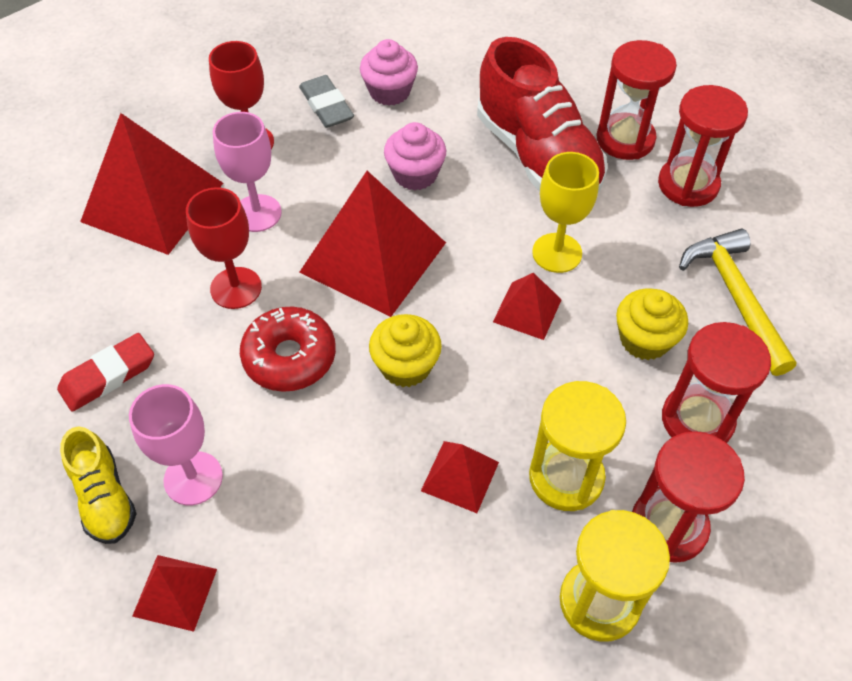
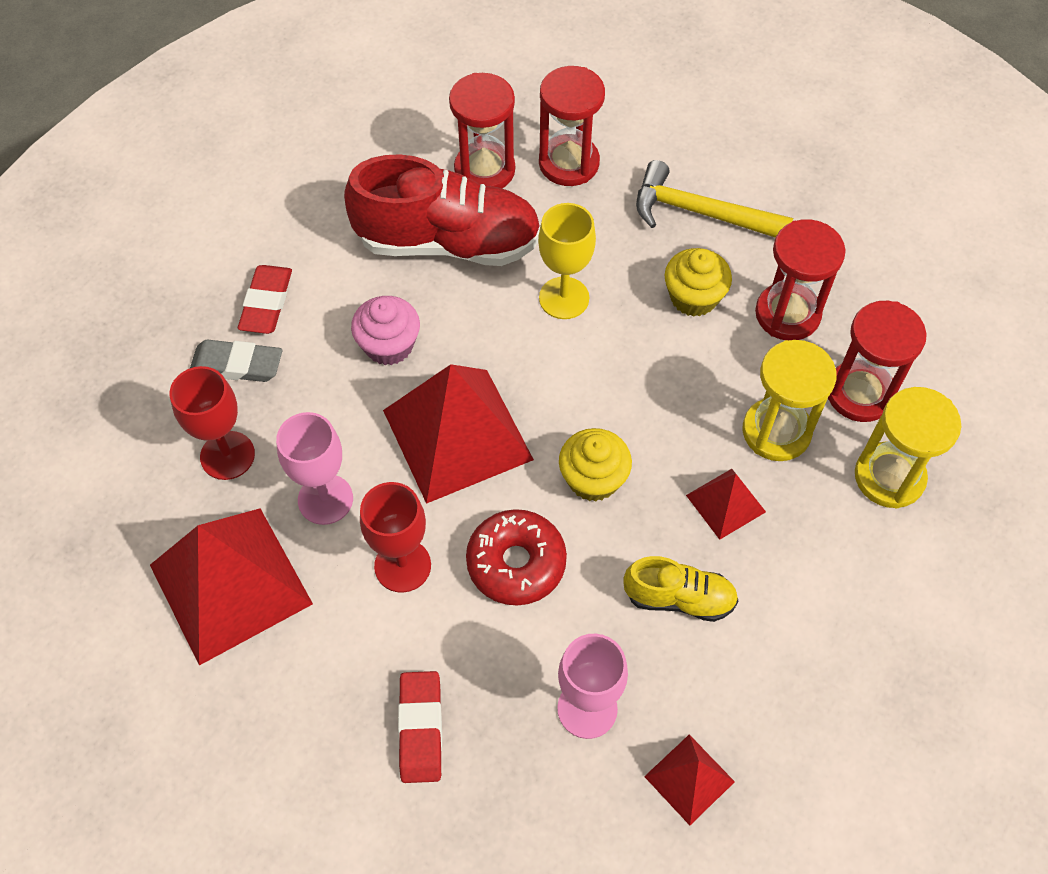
camera: 55 degrees left, 5 degrees up
yellow shoe [60,427,136,544] -> yellow shoe moved to [623,556,738,622]
pink cupcake [360,39,418,106] -> red eraser [238,265,292,334]
red pyramid [493,273,562,340] -> none

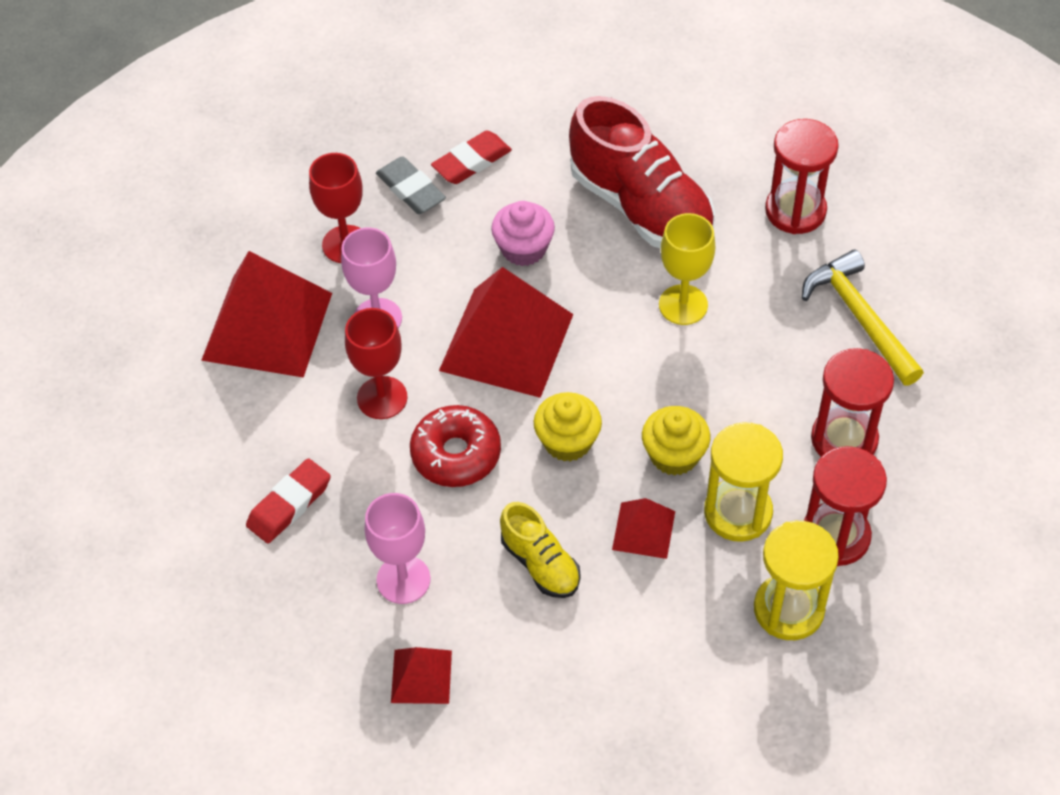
camera: 45 degrees right, 5 degrees down
red hourglass [449,73,515,188] -> none
yellow cupcake [665,248,732,317] -> yellow cupcake moved to [642,406,710,476]

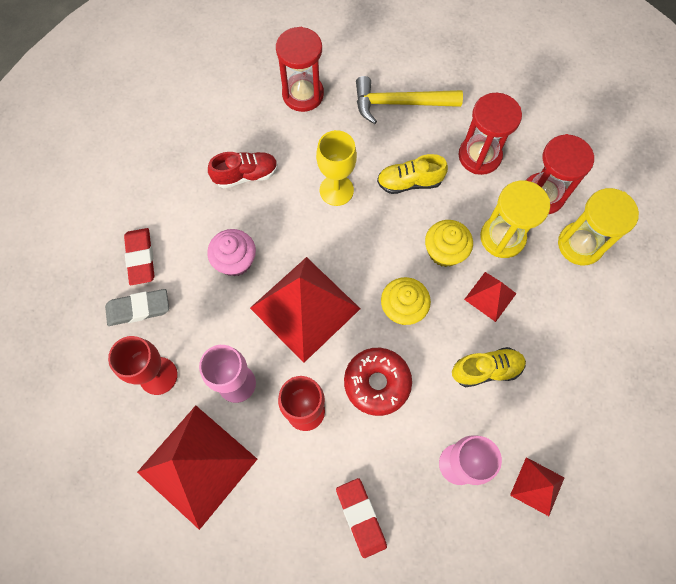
camera: 65 degrees left, 15 degrees up
red shoe [569,96,715,248] -> red shoe [208,152,278,188], size x0.52
none -> yellow shoe [377,154,448,194]

